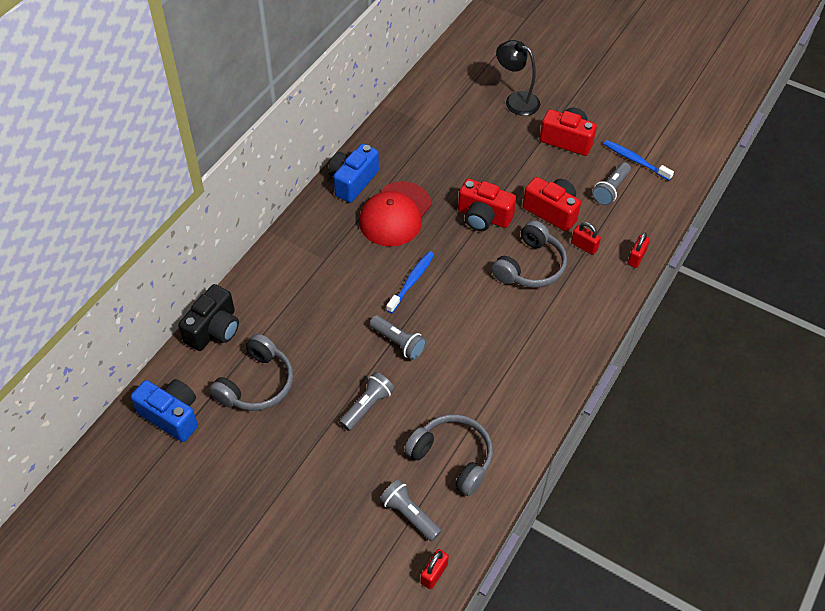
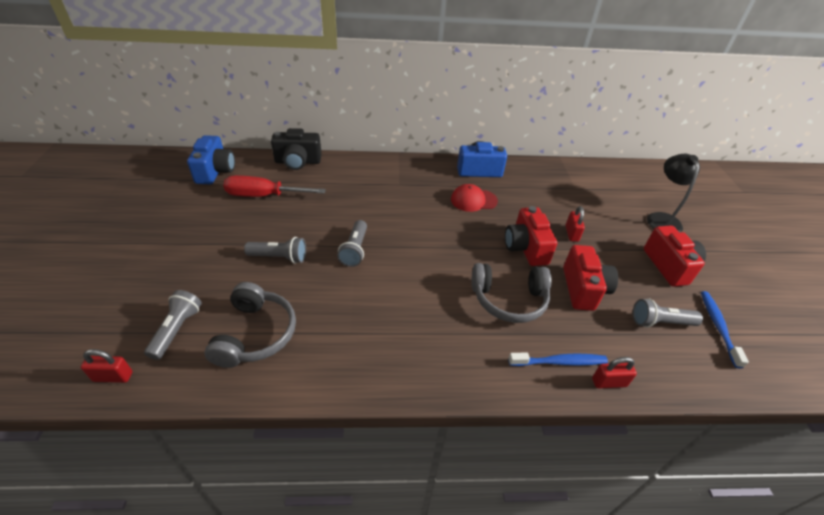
camera: 55 degrees right, 10 degrees down
grey headphones [209,334,293,411] -> red screwdriver [223,175,326,197]
red cap [359,181,432,247] -> red cap [451,184,498,212], size x0.62
blue toothbrush [386,251,435,313] -> blue toothbrush moved to [508,353,608,366]
red padlock [571,222,601,255] -> red padlock moved to [566,206,585,242]

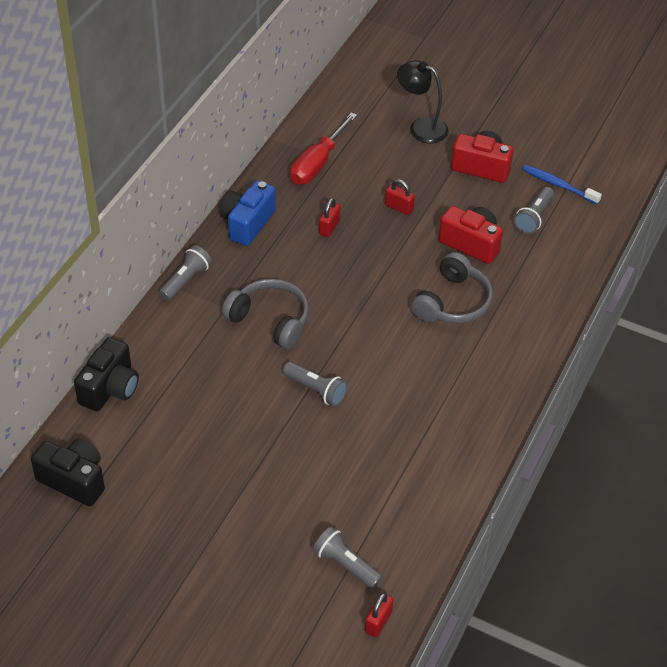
camera: 60 degrees left, 5 degrees up
blue camera [187,135,235,184] -> black camera [31,439,105,506]
grey headphones [205,282,296,368] -> grey headphones moved to [222,279,309,349]
red screwdriver [223,175,326,197] -> red screwdriver moved to [290,112,357,185]
grey flashlight [244,237,306,264] -> grey flashlight moved to [159,245,212,301]
red cap [451,184,498,212] -> none
red camera [505,206,557,266] -> none
blue toothbrush [508,353,608,366] -> none
red padlock [592,357,637,389] -> red padlock moved to [319,198,341,237]

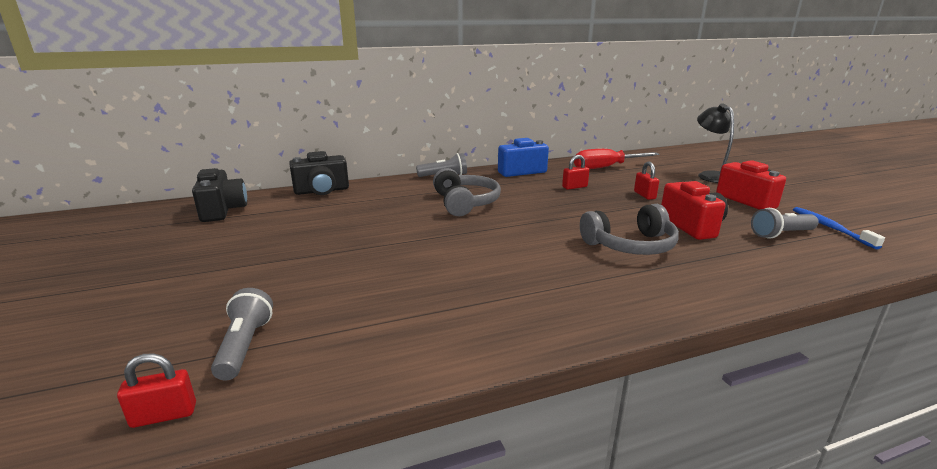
camera: 45 degrees right, 25 degrees down
grey flashlight [283,362,348,407] -> none

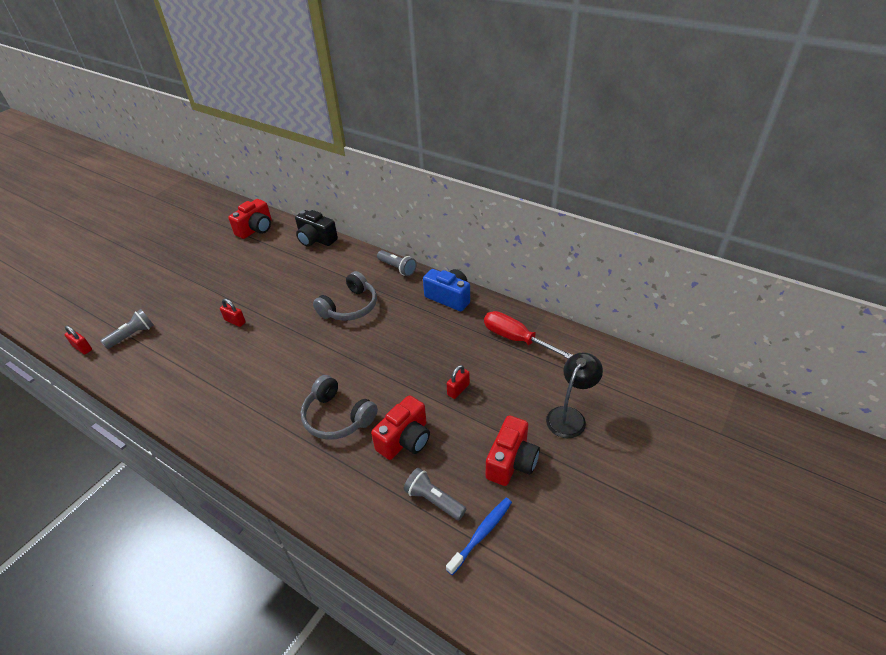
camera: 55 degrees right, 20 degrees up
black camera [192,168,247,222] -> red camera [228,199,272,239]
red padlock [562,155,589,190] -> red padlock moved to [220,299,246,327]

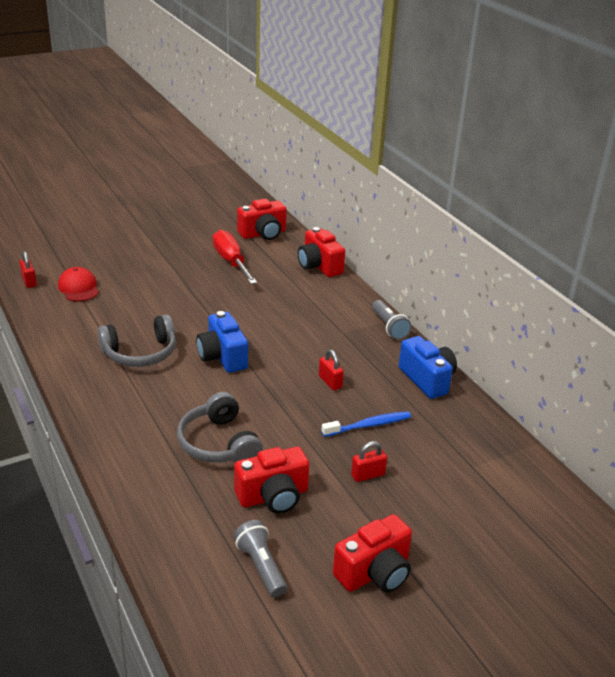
camera: 25 degrees right, 10 degrees down
grey flashlight [100,309,154,349] -> red cap [58,267,99,301]
red padlock [220,299,246,327] -> red padlock moved to [319,349,344,391]
black camera [295,210,338,247] -> red camera [298,227,345,277]
grey headphones [313,271,377,321] -> grey headphones moved to [98,314,176,367]
blue toothbrush [446,498,512,575] -> blue toothbrush moved to [322,411,411,437]
red screwdriver [484,311,573,359] -> red screwdriver moved to [213,230,257,284]
black lamp [546,352,603,438] -> none
none -> blue camera [196,311,248,373]

